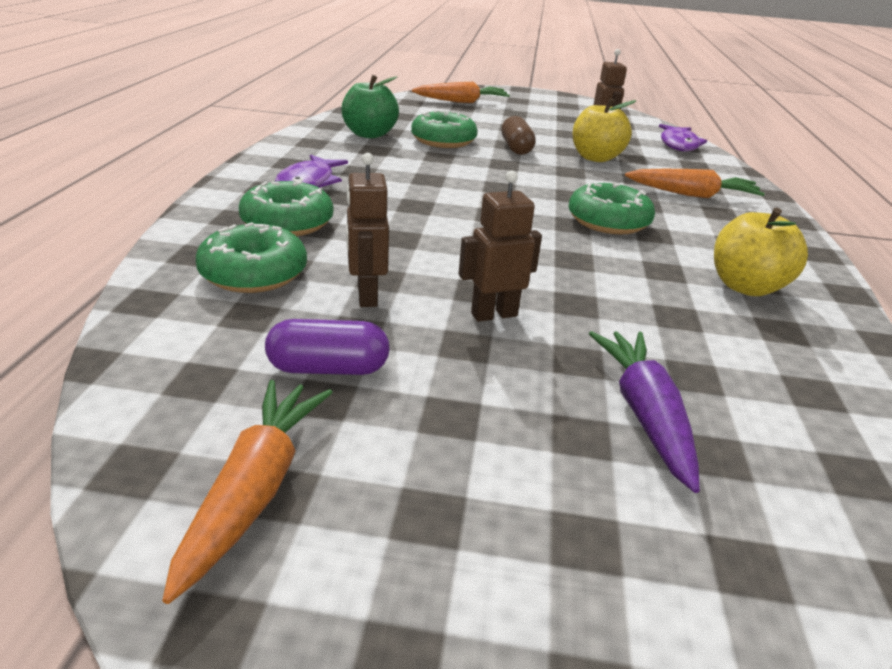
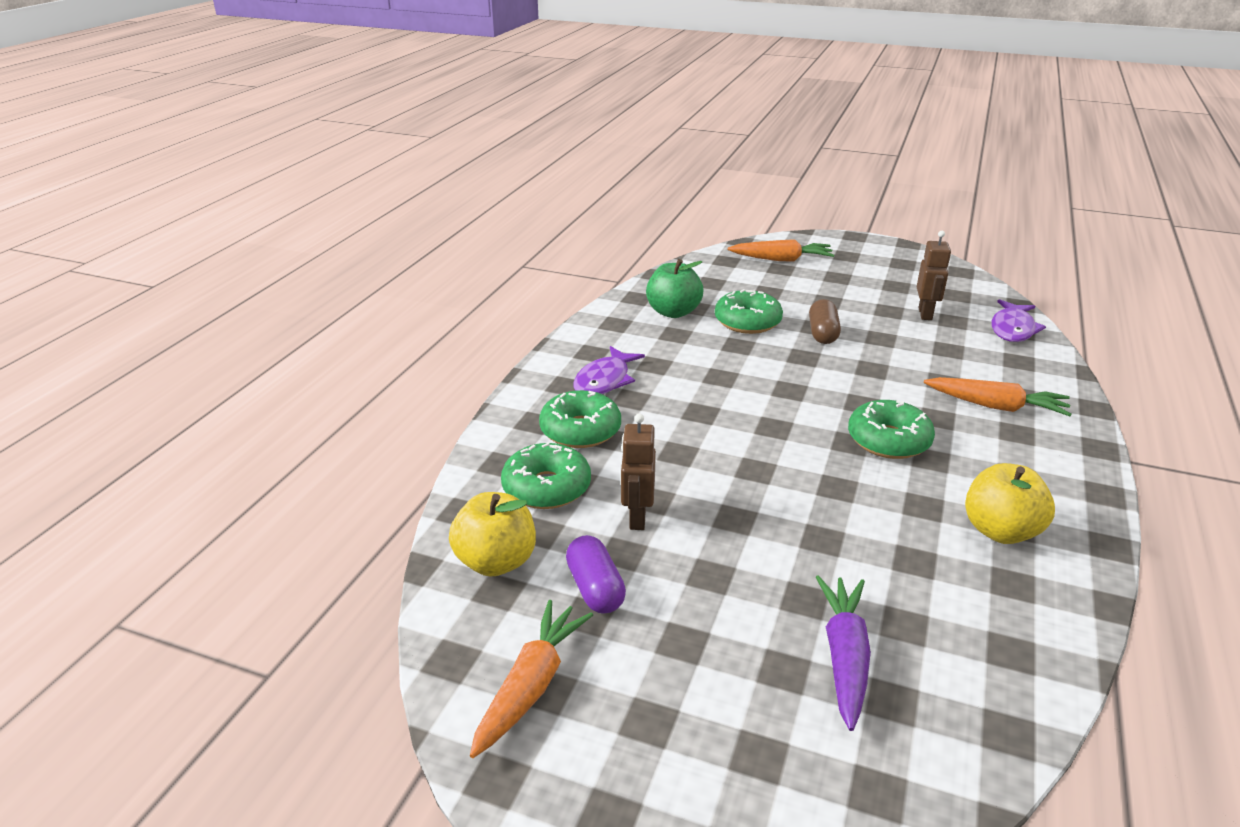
camera: 15 degrees right, 0 degrees up
purple capsule [265,319,390,375] -> purple capsule turned 60 degrees clockwise [566,535,626,614]
brown robot [459,171,542,322] -> none
yellow apple [573,98,636,162] -> yellow apple moved to [449,492,536,577]

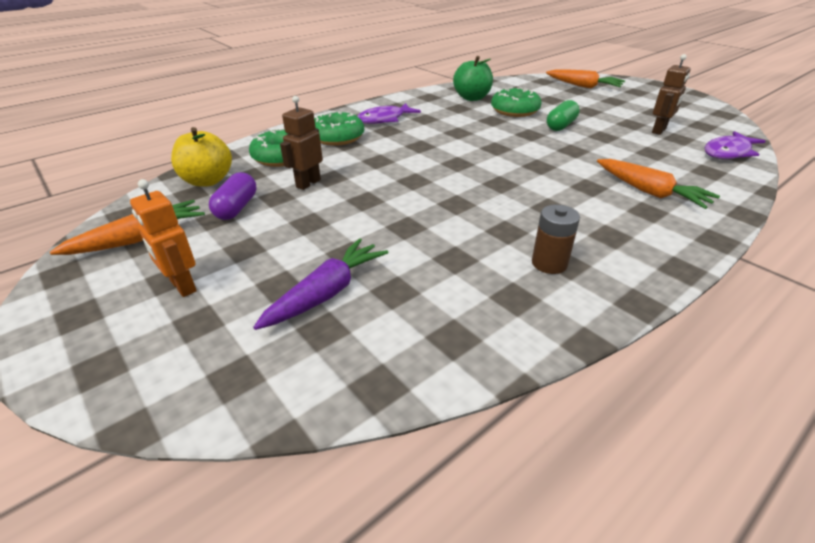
camera: 30 degrees right, 5 degrees up
brown capsule [809,299,841,344] -> green capsule [547,100,580,131]
green donut [848,400,935,459] -> none
yellow apple [965,463,1055,544] -> brown battery [532,205,580,274]
none -> orange robot [130,179,197,297]

